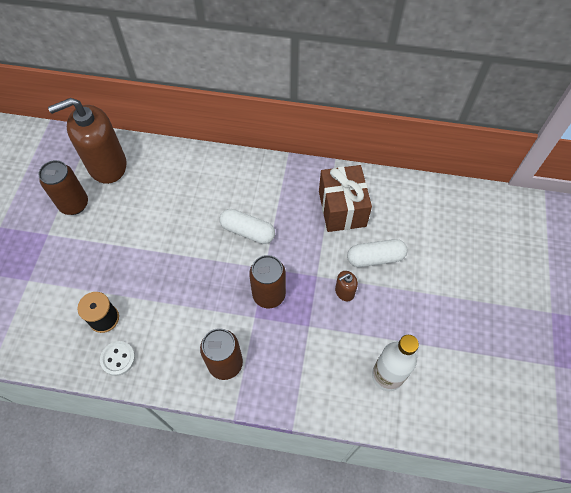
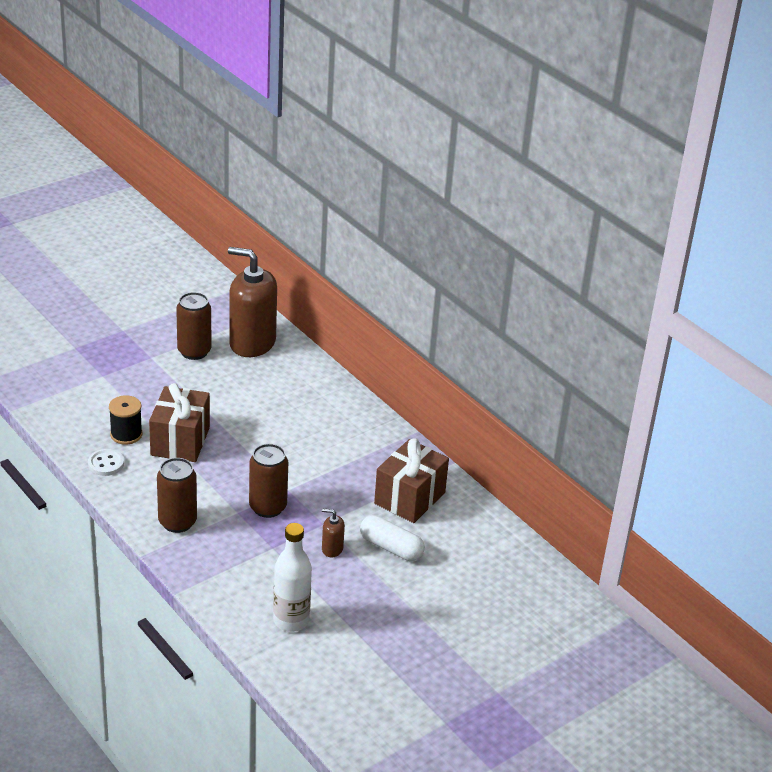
camera: 40 degrees right, 25 degrees down
white capsule [219,209,275,244] -> none
none -> brown gift [149,383,210,462]

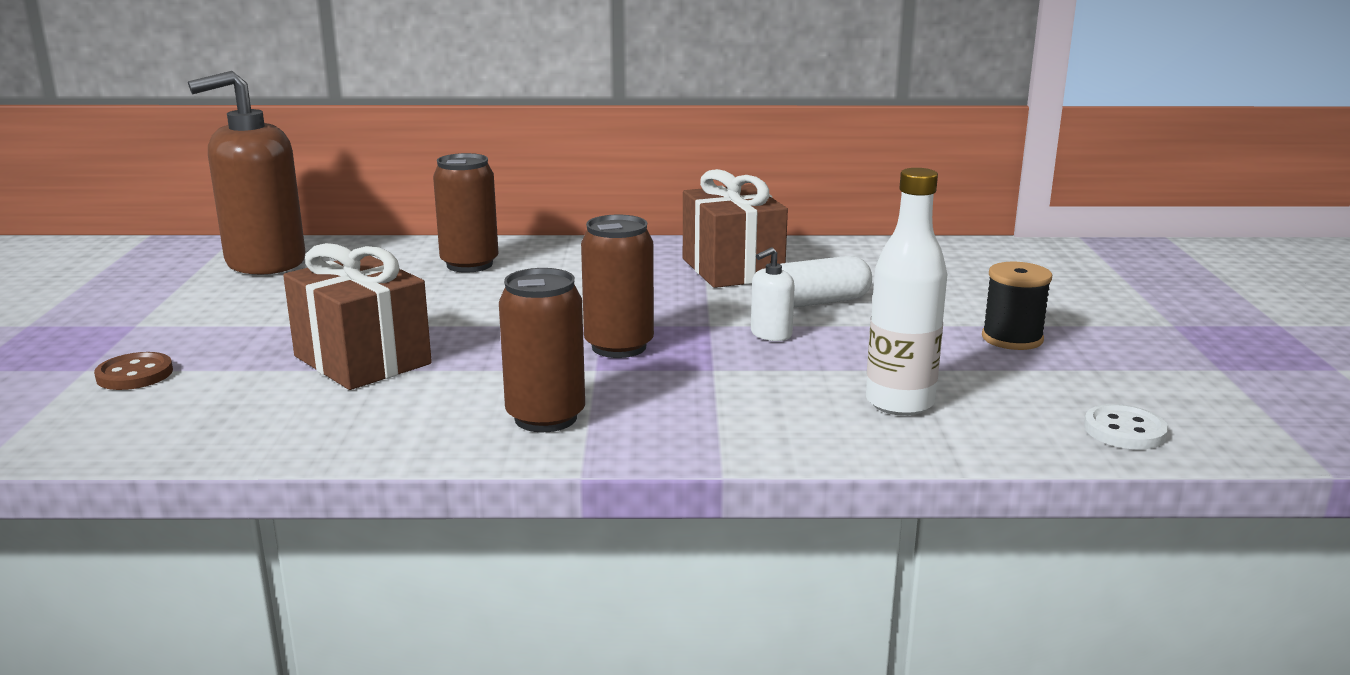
camera: 50 degrees left, 15 degrees down
white button [88,449,124,476] -> white button moved to [1084,404,1168,449]
black spool [109,395,142,445] -> black spool moved to [982,262,1052,350]
brown can [176,292,211,360] -> brown can moved to [433,153,499,273]
brown soap dispenser [322,508,345,557] -> white soap dispenser [751,247,795,341]
none -> brown button [94,352,173,390]

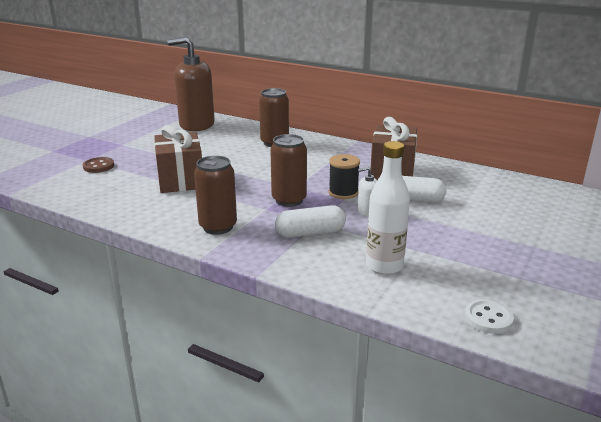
camera: 30 degrees right, 5 degrees up
black spool [982,262,1052,350] -> black spool moved to [329,154,360,199]
none -> white capsule [275,205,346,238]

